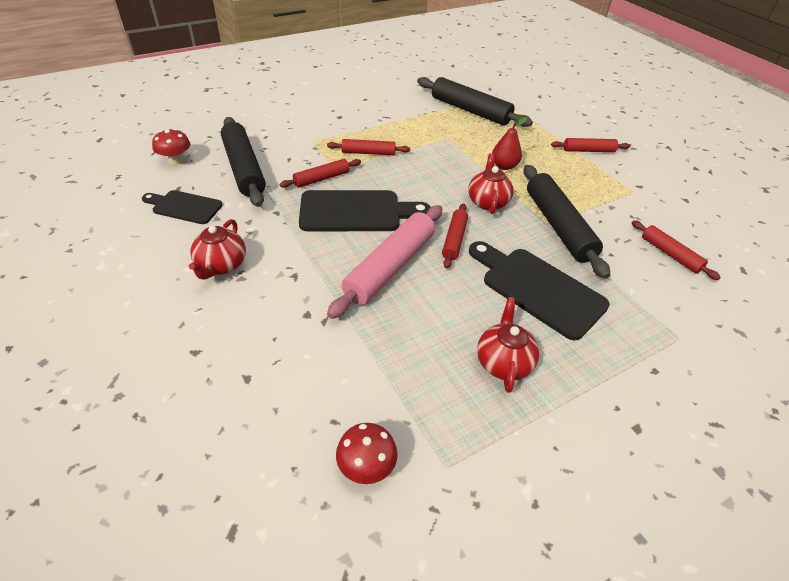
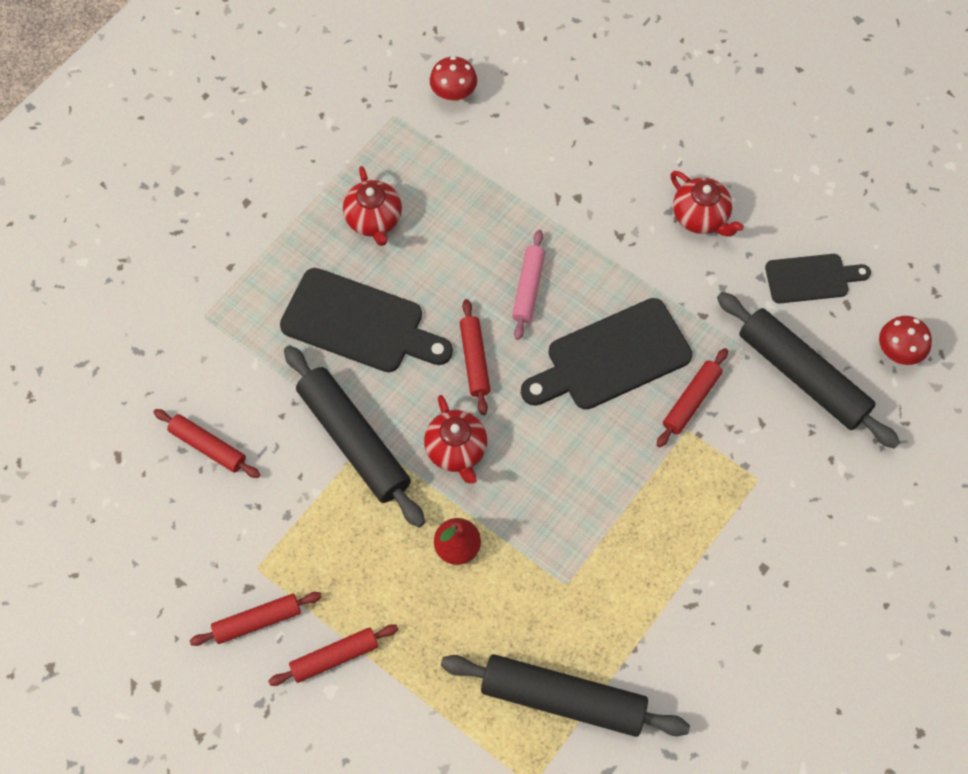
camera: 160 degrees right, 20 degrees up
red teapot [189,219,246,280] -> red teapot turned 150 degrees clockwise [671,171,744,237]
red rolling pin [327,139,410,155] -> red rolling pin moved to [190,592,322,646]
pink rolling pin [327,205,442,319] -> pink rolling pin [512,230,545,340], size x0.55

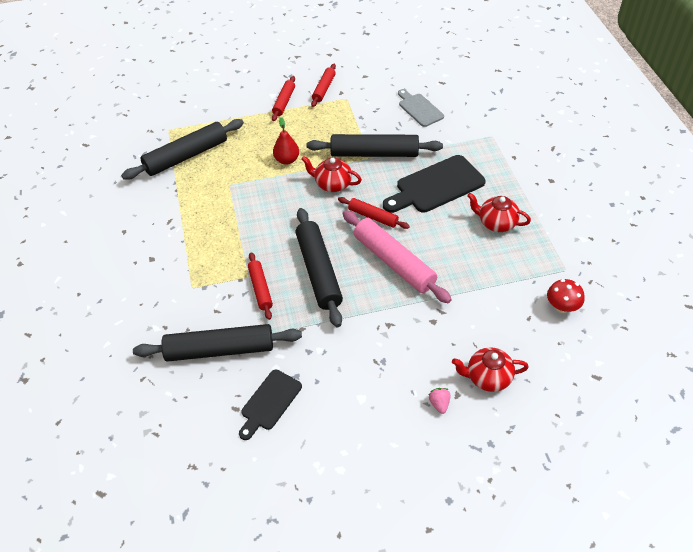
camera: 130 degrees right, 15 degrees down
red rolling pin [153,409,260,478] -> grey cutting board [398,89,444,127]
pink rolling pin [512,230,545,340] -> pink rolling pin [342,210,452,303], size x1.81
black cutting board [521,298,692,410] -> black rolling pin [295,208,343,327]
red teapot [671,171,744,237] -> red teapot moved to [452,347,529,392]
red mushroom [879,316,932,365] -> none
none -> pink strawberry [429,388,450,414]

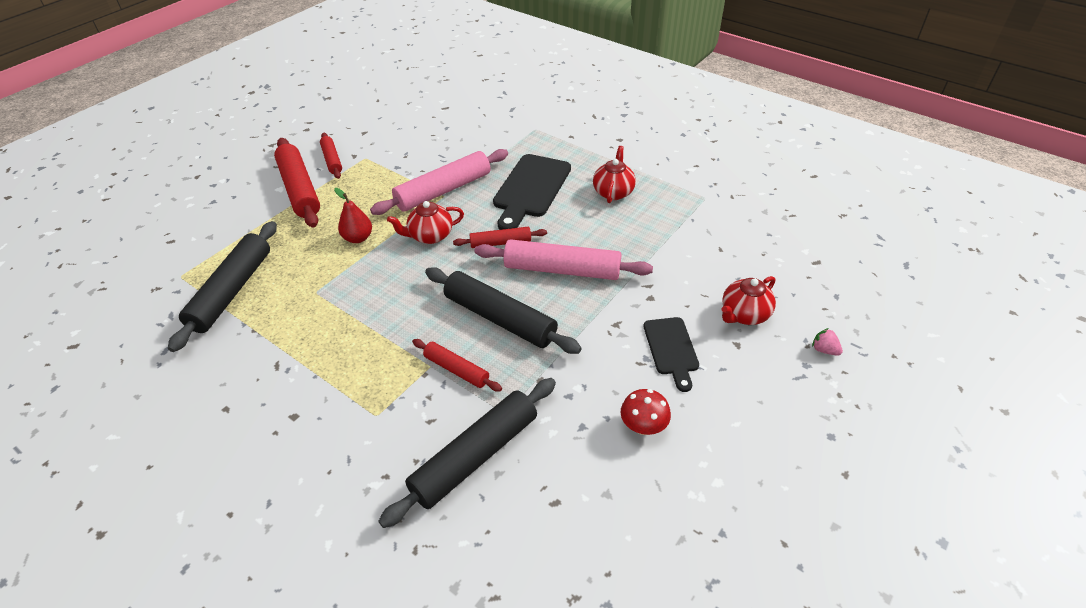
camera: 40 degrees left, 5 degrees down
black cutting board [239,370,302,440] -> black cutting board moved to [644,317,699,392]
red rolling pin [272,76,295,121] -> red rolling pin [274,138,320,228], size x1.81
black rolling pin [306,134,443,157] -> pink rolling pin [370,149,508,215]
grey cutting board [398,89,444,127] -> none
pink strawberry [429,388,450,414] -> pink strawberry moved to [812,328,843,356]
red teapot [467,193,531,232] -> red teapot turned 120 degrees clockwise [593,146,636,203]
red mushroom [547,279,584,313] -> red mushroom moved to [621,389,671,435]

